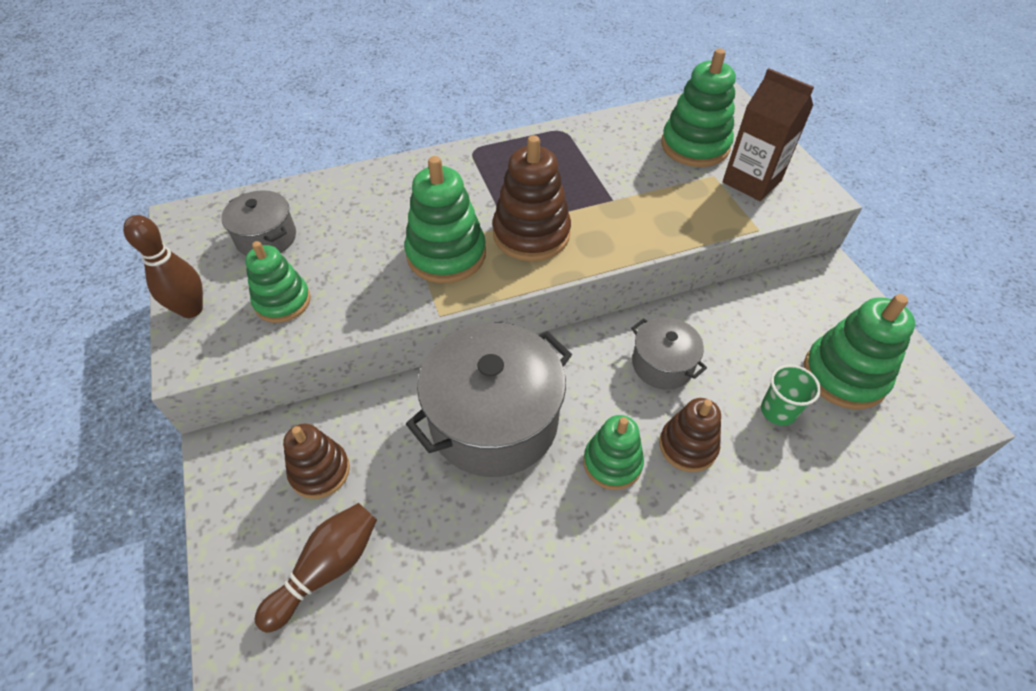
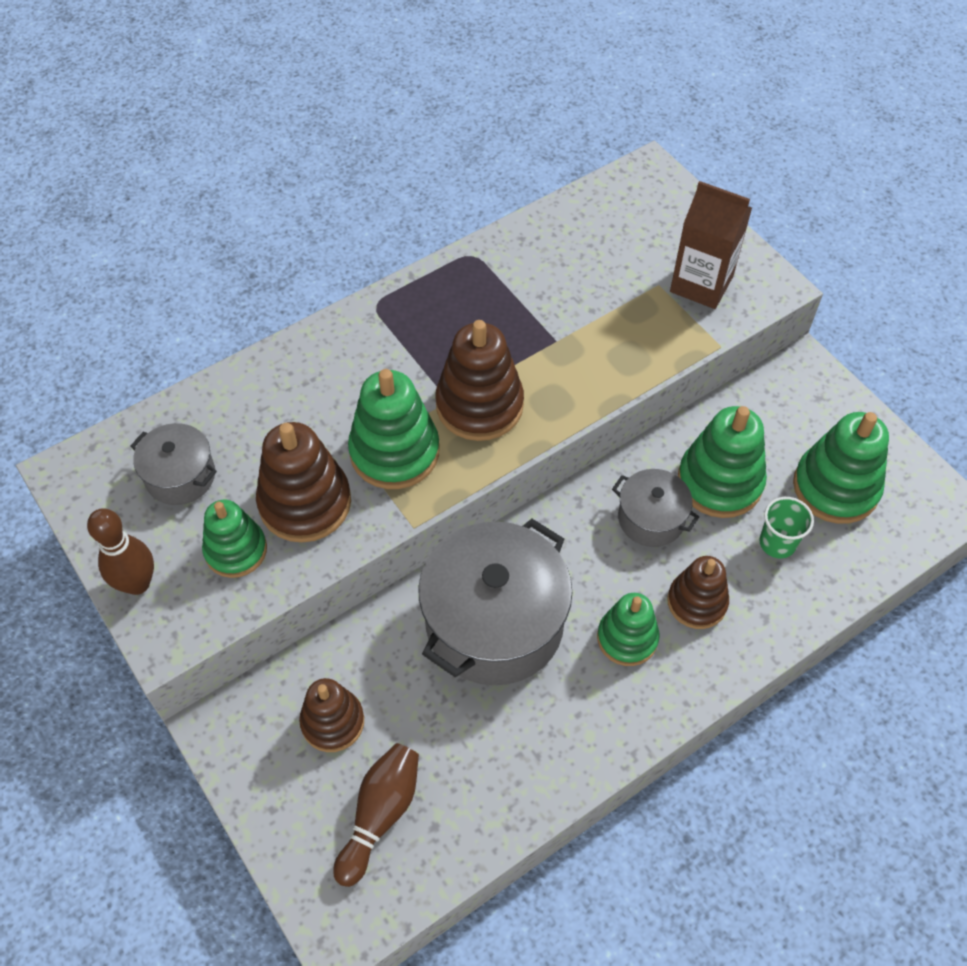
camera: 15 degrees left, 5 degrees up
green stacking toy [661,49,736,167] -> green stacking toy moved to [678,406,767,518]
none -> brown stacking toy [256,422,351,543]

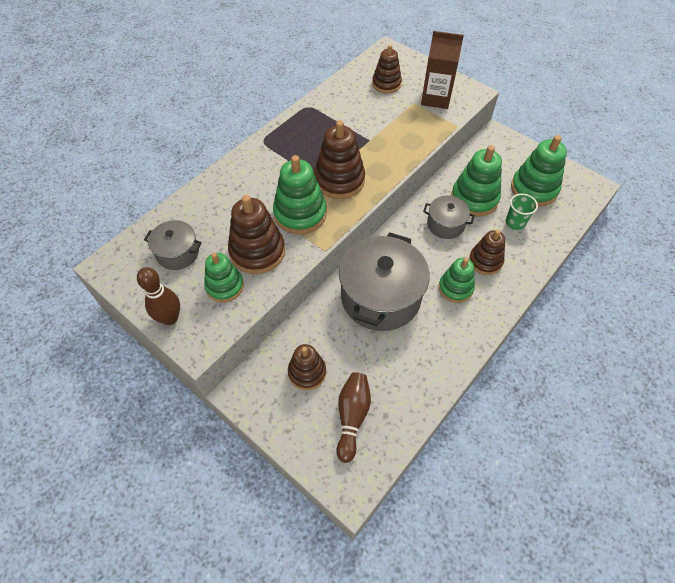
camera: 15 degrees left, 0 degrees up
none -> brown stacking toy [372,45,402,93]

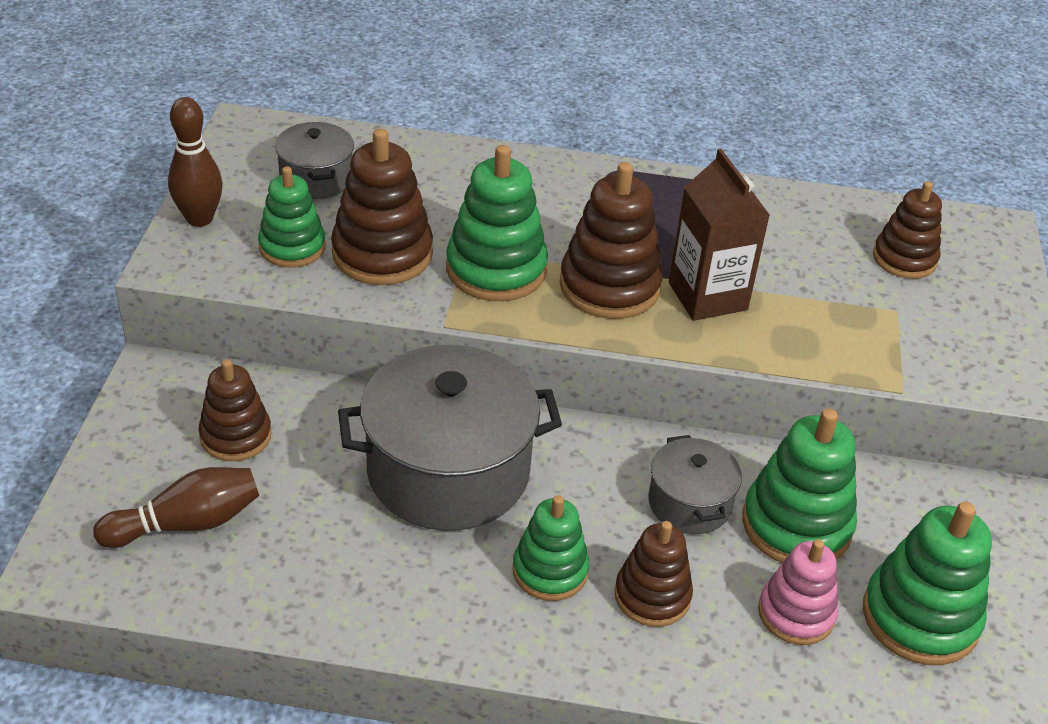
camera: 55 degrees right, 15 degrees down
brown carton [421,31,464,109] -> brown carton moved to [669,149,770,321]
green cup [506,194,538,230] -> pink stacking toy [758,539,838,645]

